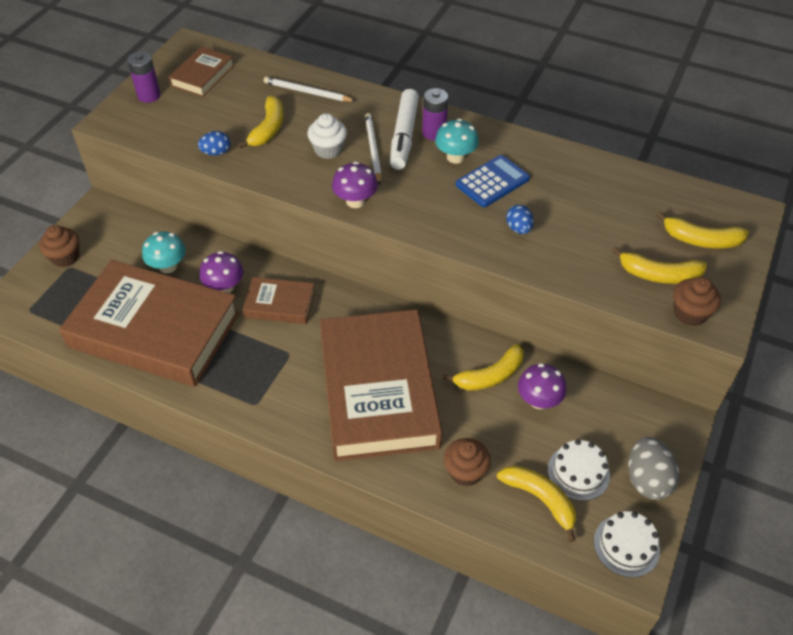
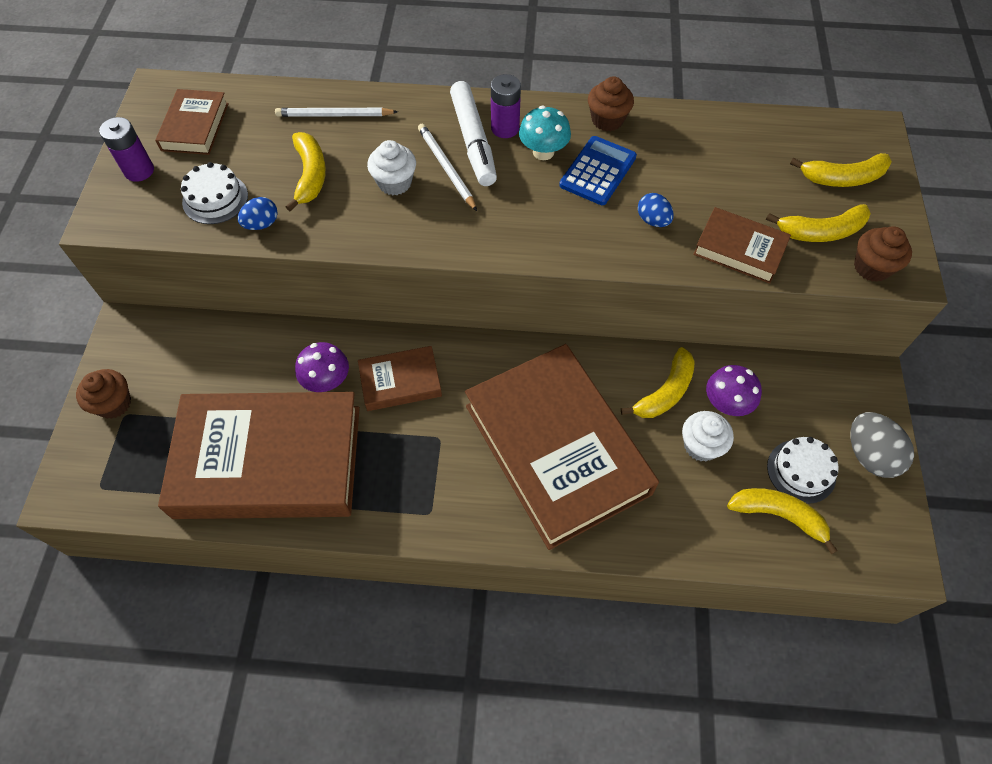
camera: 20 degrees left, 10 degrees up
turquoise mushroom [142,232,186,273] -> none
purple mushroom [332,162,378,208] -> none
brown cupcake [444,438,491,486] -> brown cupcake moved to [588,76,634,131]
white cake [594,511,660,577] -> white cake moved to [181,162,248,224]
none -> white cupcake [682,411,734,462]
none -> brown book [693,207,791,284]

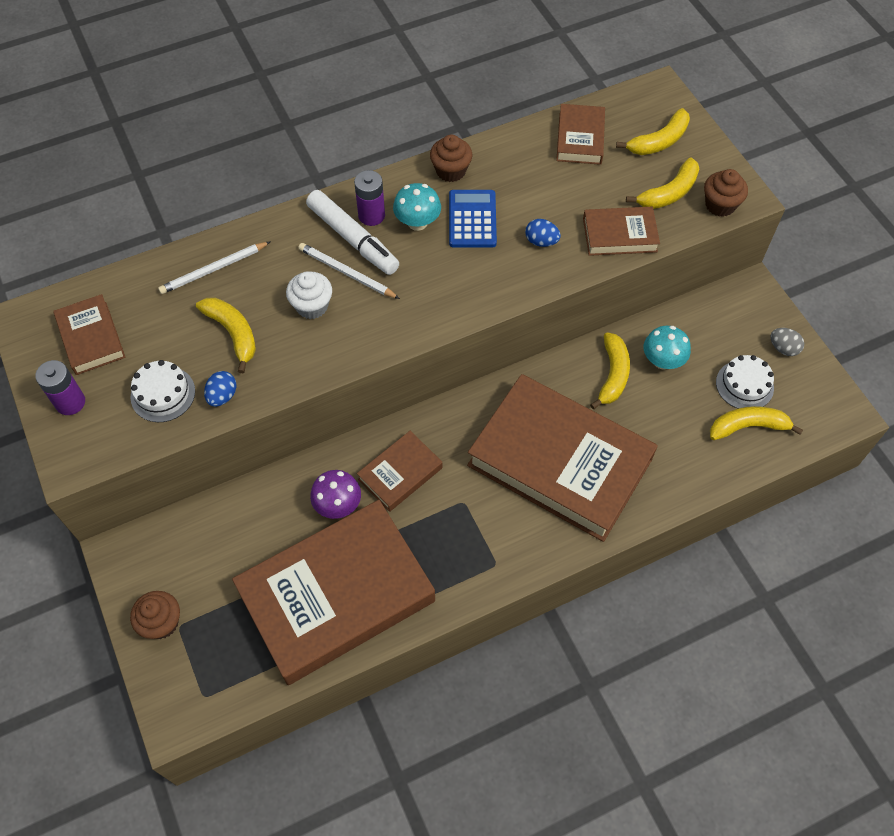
camera: 30 degrees left, 0 degrees up
white cupcake [682,411,734,462] -> none
purple mushroom [706,365,762,416] -> turquoise mushroom [643,326,691,369]
grey egg [850,412,914,478] -> grey egg [771,328,804,356], size x0.60
none -> brown book [556,104,605,165]

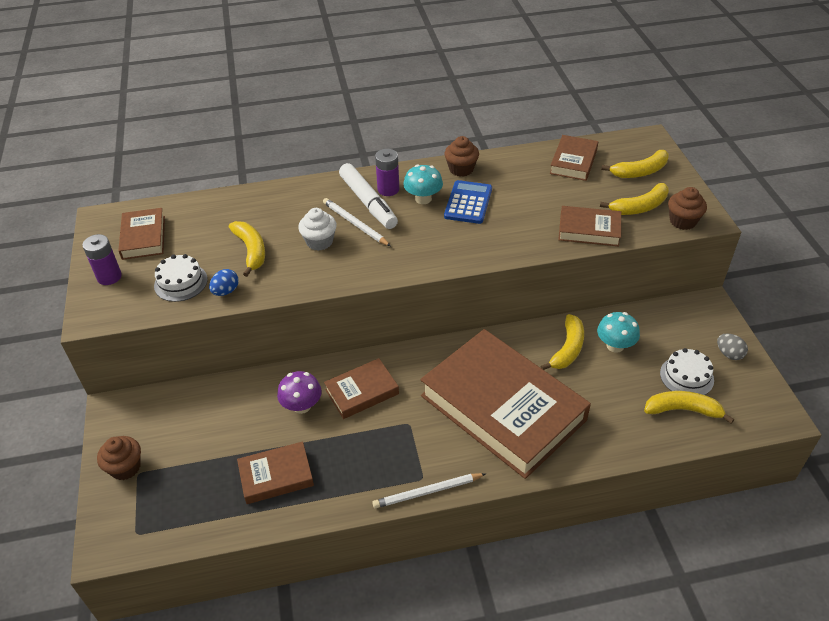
camera: 15 degrees right, 15 degrees down
white pencil [158,241,271,294] -> white pencil moved to [372,473,486,509]
brown book [232,500,435,685] -> brown book [237,441,314,504], size x0.46
blue egg [525,219,561,247] -> none

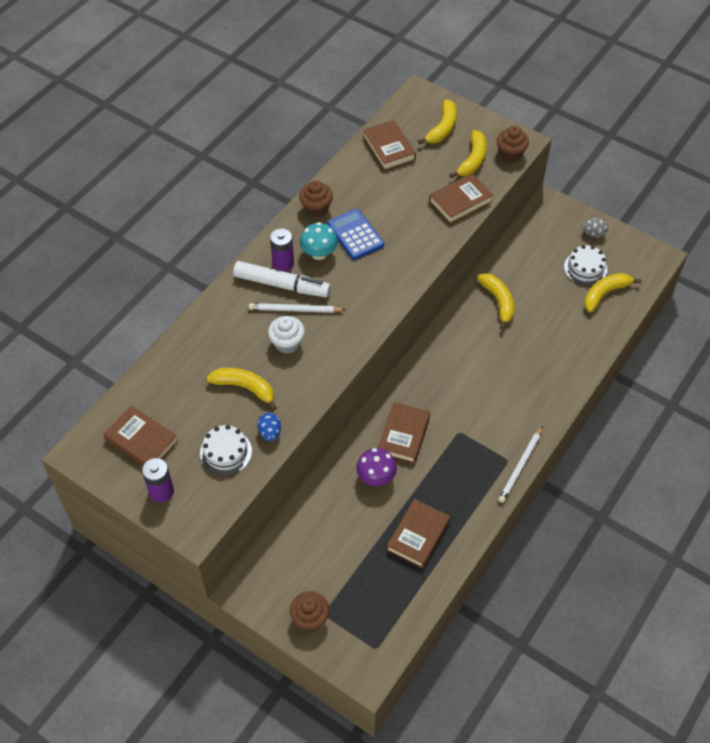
camera: 45 degrees left, 10 degrees up
brown book [420,329,591,479] -> none
turquoise mushroom [597,312,640,353] -> none

